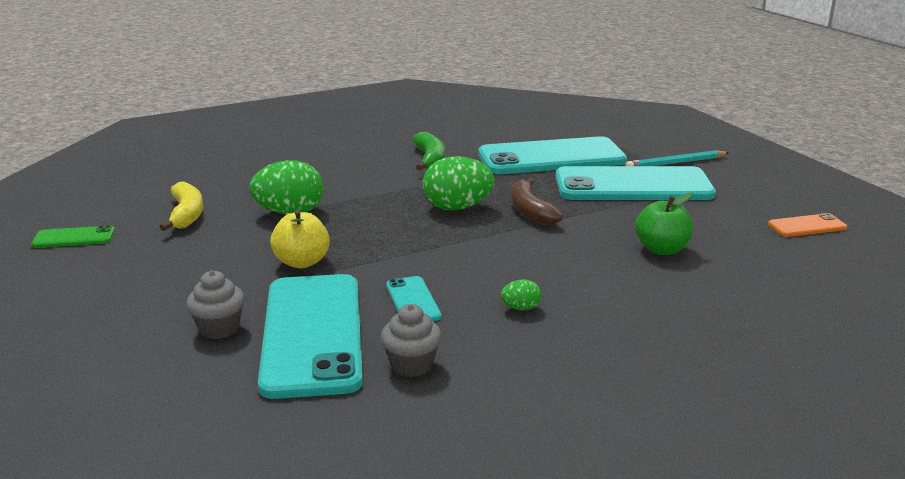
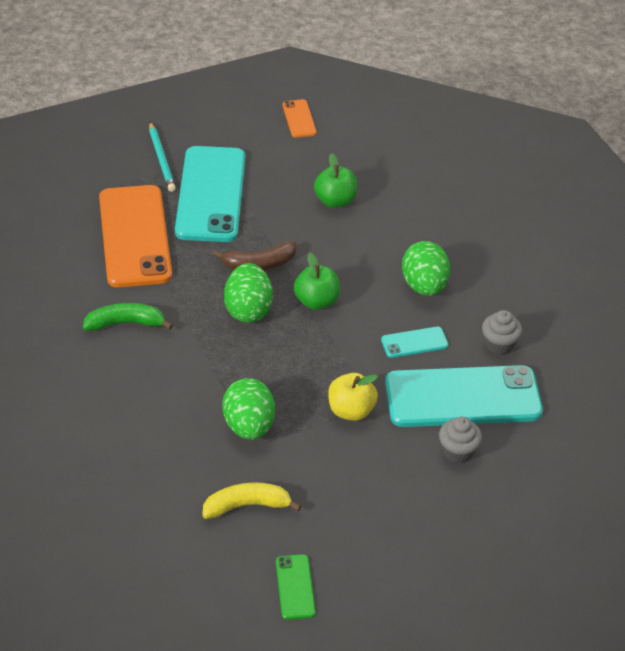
camera: 90 degrees left, 20 degrees up
turquoise phone [479,136,627,174] -> orange phone [99,185,172,288]
green egg [501,280,542,310] -> green egg [402,241,450,296], size x2.15
none -> green apple [294,253,340,310]

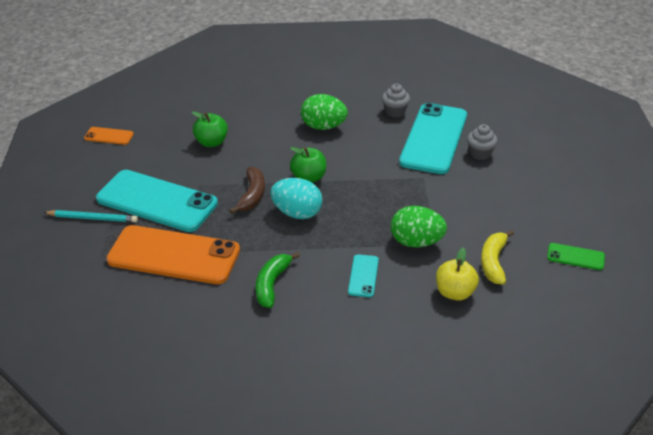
camera: 65 degrees left, 5 degrees down
green egg [224,263,273,323] -> turquoise egg [270,178,323,219]
yellow apple [328,373,378,421] -> yellow apple moved to [436,248,479,301]
turquoise phone [381,327,449,358] -> turquoise phone moved to [348,254,379,297]

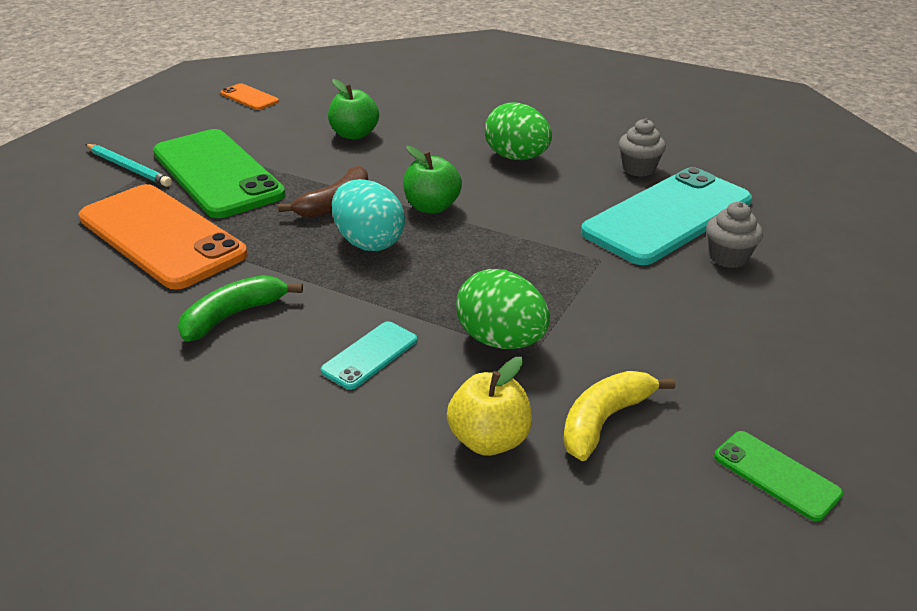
camera: 30 degrees right, 5 degrees down
turquoise phone [96,170,218,232] -> green phone [153,129,286,218]

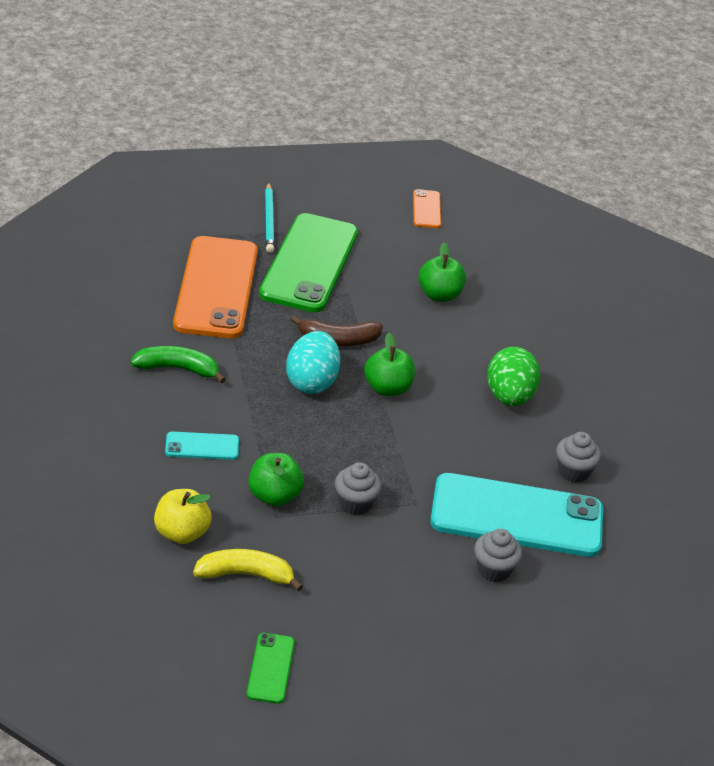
camera: 45 degrees right, 5 degrees up
green egg [456,269,550,349] -> green apple [248,453,304,506]
none -> grey cupcake [335,462,382,515]

